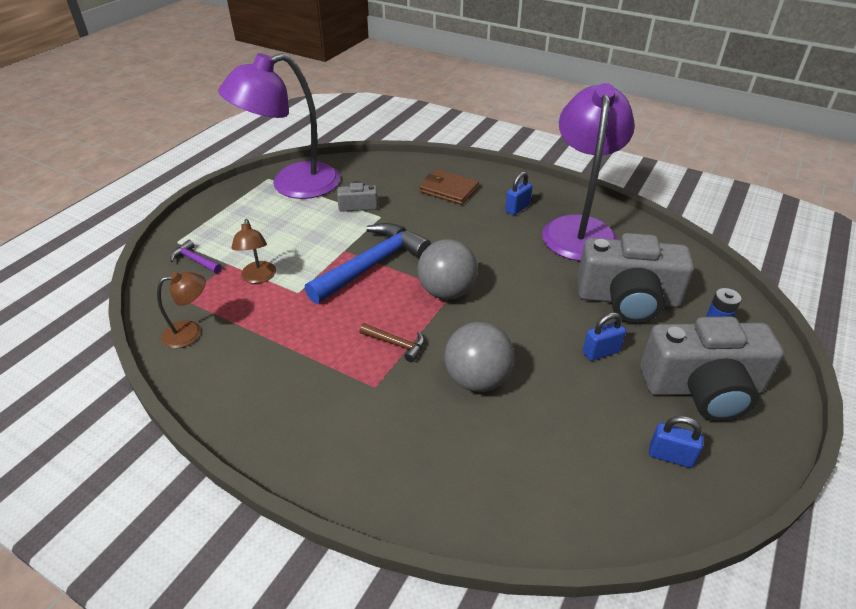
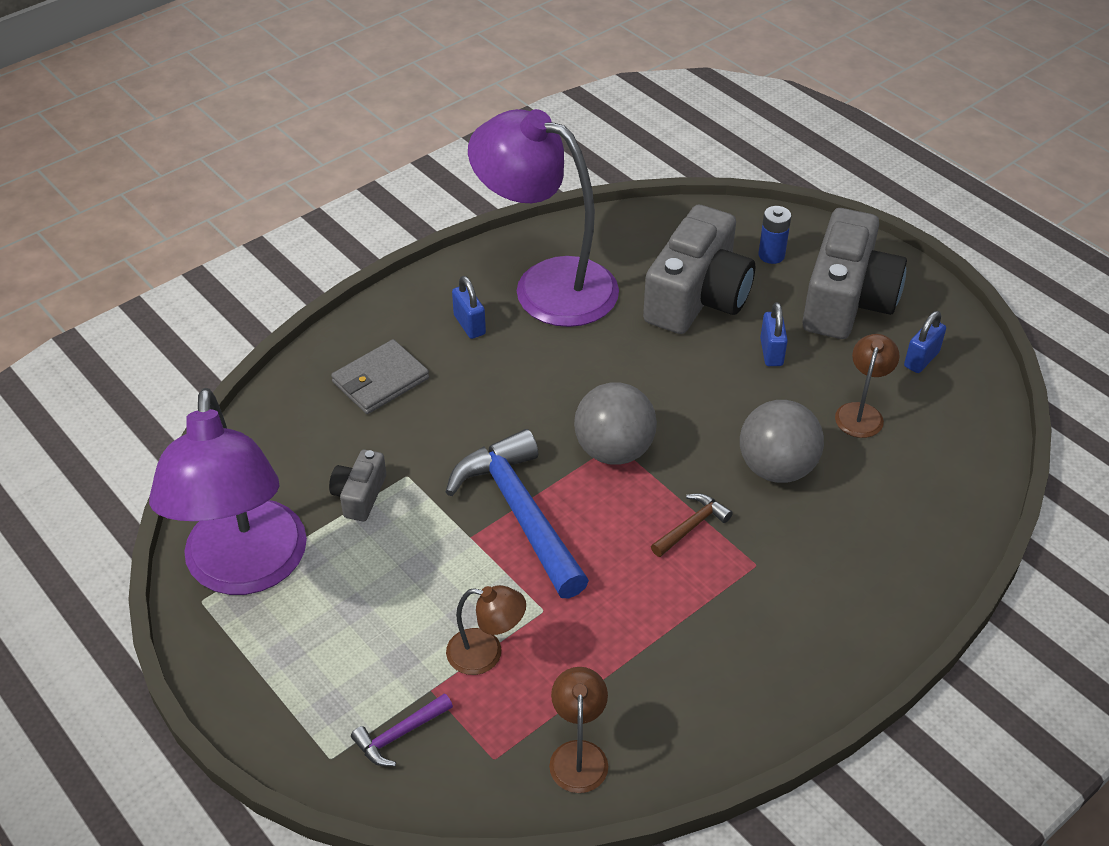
camera: 70 degrees left, 5 degrees up
brown wallet [419,169,479,205] -> grey wallet [331,339,429,414]
none -> brown lamp [835,334,900,438]

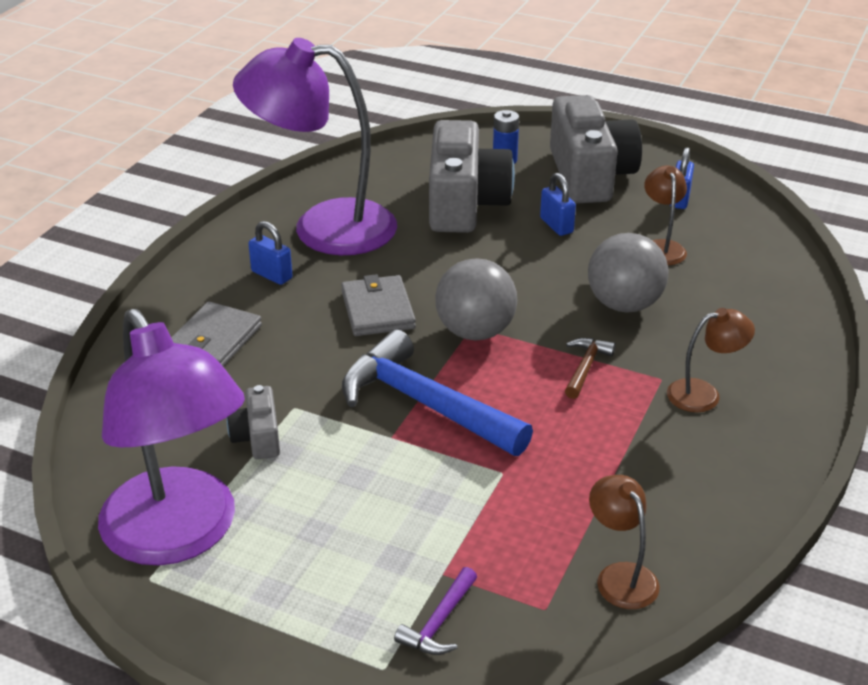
camera: 25 degrees left, 10 degrees down
brown lamp [446,585,526,675] -> brown lamp moved to [667,308,755,412]
none -> grey wallet [341,274,416,336]

